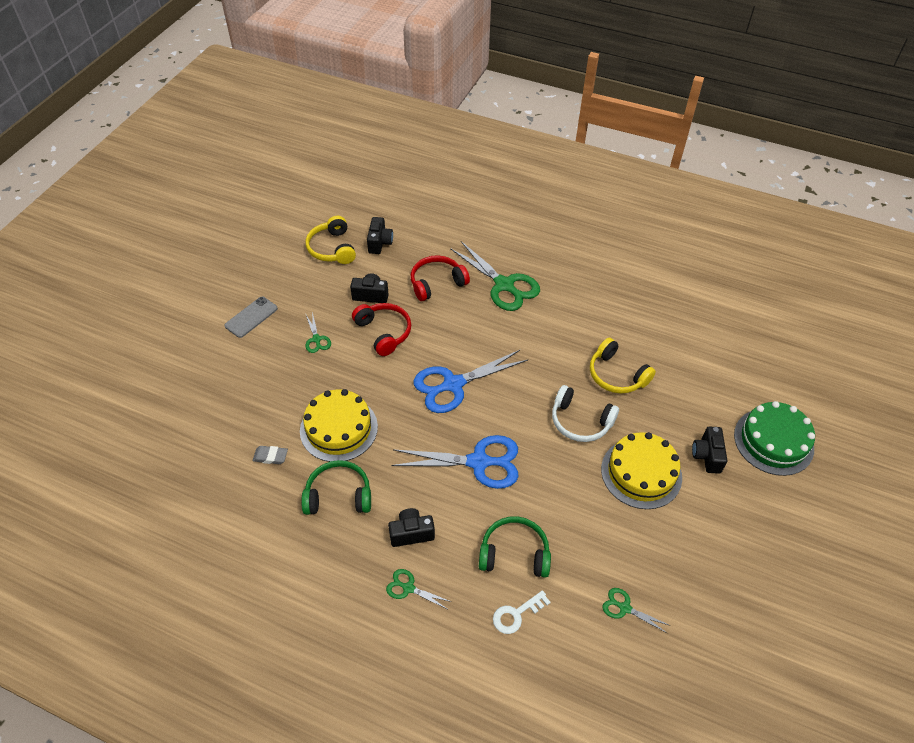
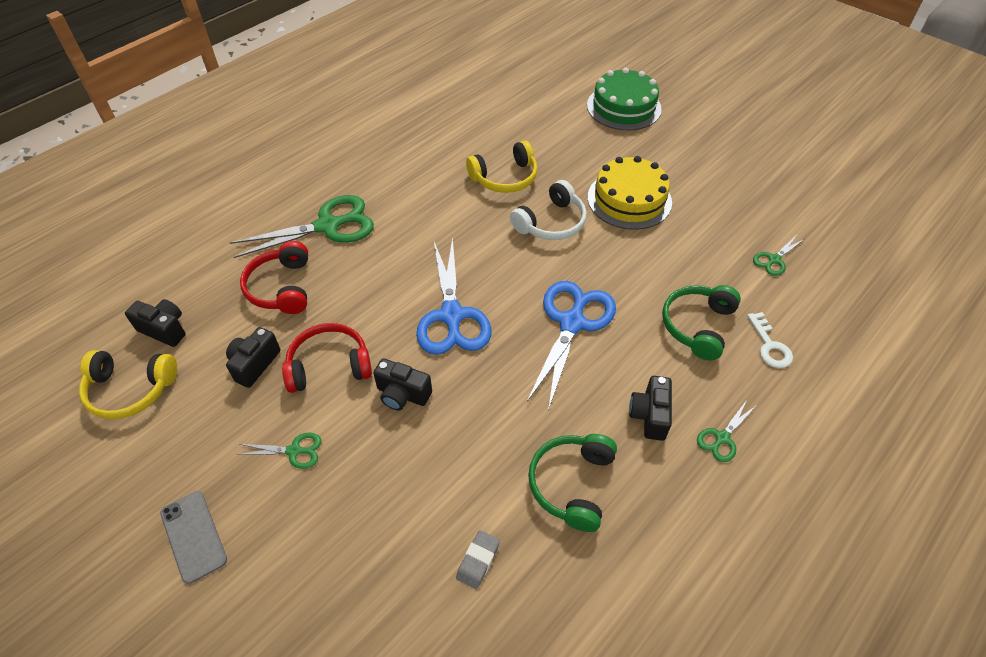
camera: 70 degrees left, 0 degrees up
yellow cake [300,389,378,462] -> none
black camera [692,427,727,474] -> black camera moved to [373,358,432,410]

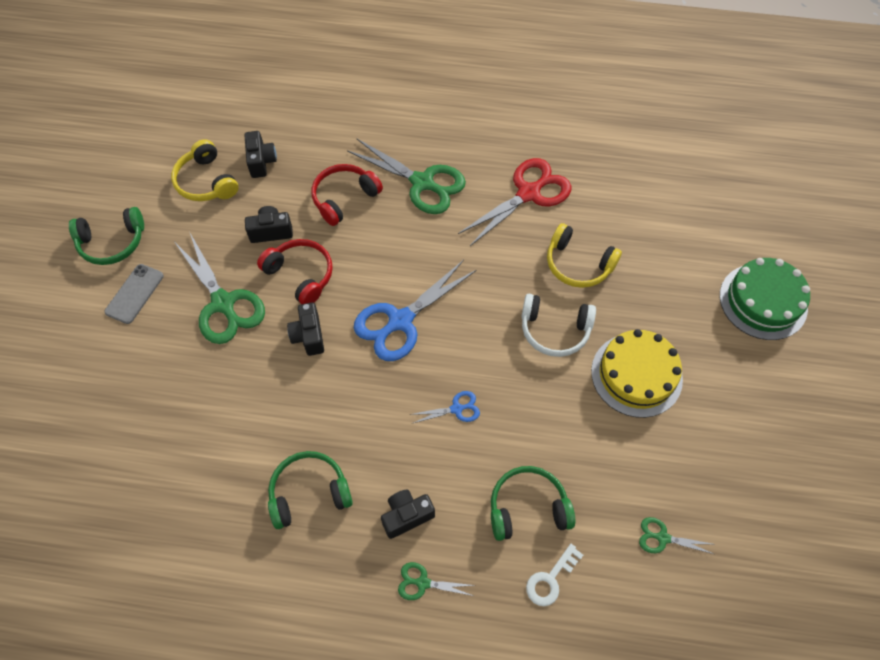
camera: 55 degrees right, 10 degrees up
green scissors [236,433,321,469] -> green scissors [175,233,265,344], size x2.12
grey eraser [456,530,500,589] -> none
blue scissors [527,281,616,410] -> blue scissors [410,391,480,423], size x0.47
none -> green headphones [69,207,144,265]
none -> red scissors [458,158,571,246]

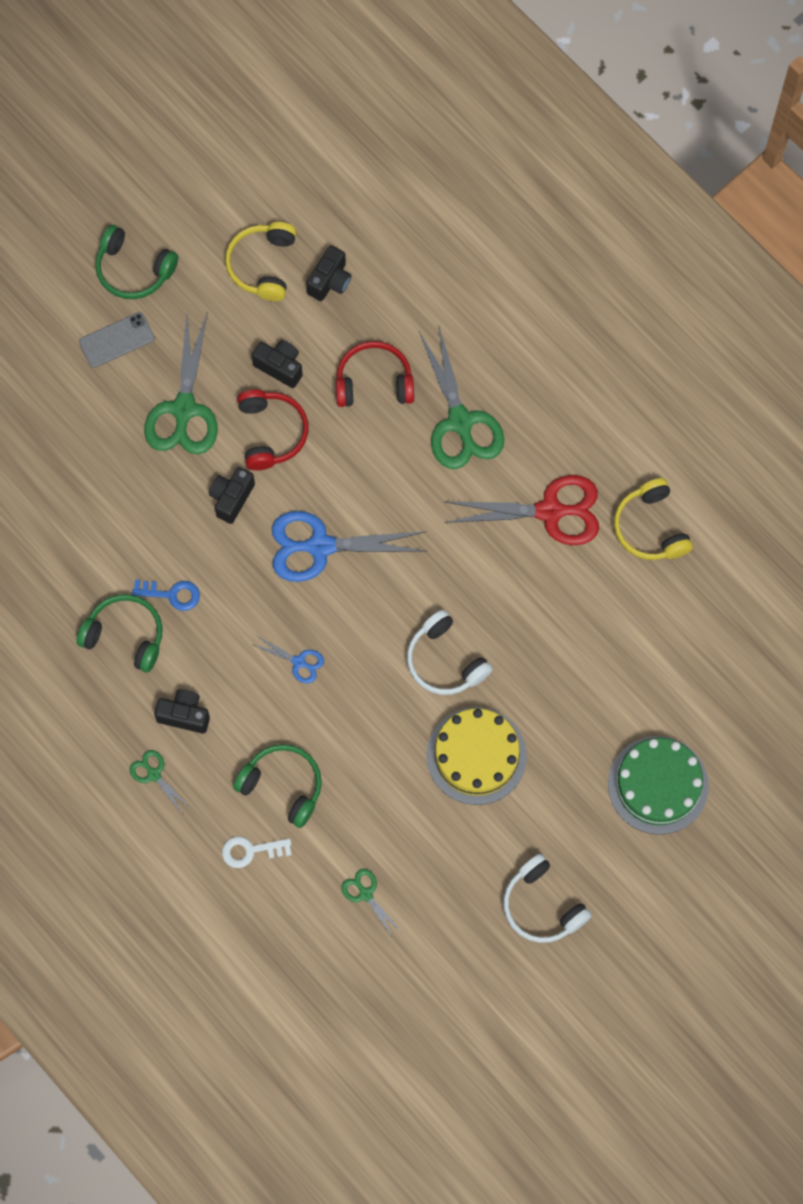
camera: 40 degrees right, 10 degrees up
yellow headphones [547,223,622,288] -> yellow headphones moved to [614,478,693,560]
none -> blue key [132,580,200,611]
none -> white headphones [503,854,592,943]

